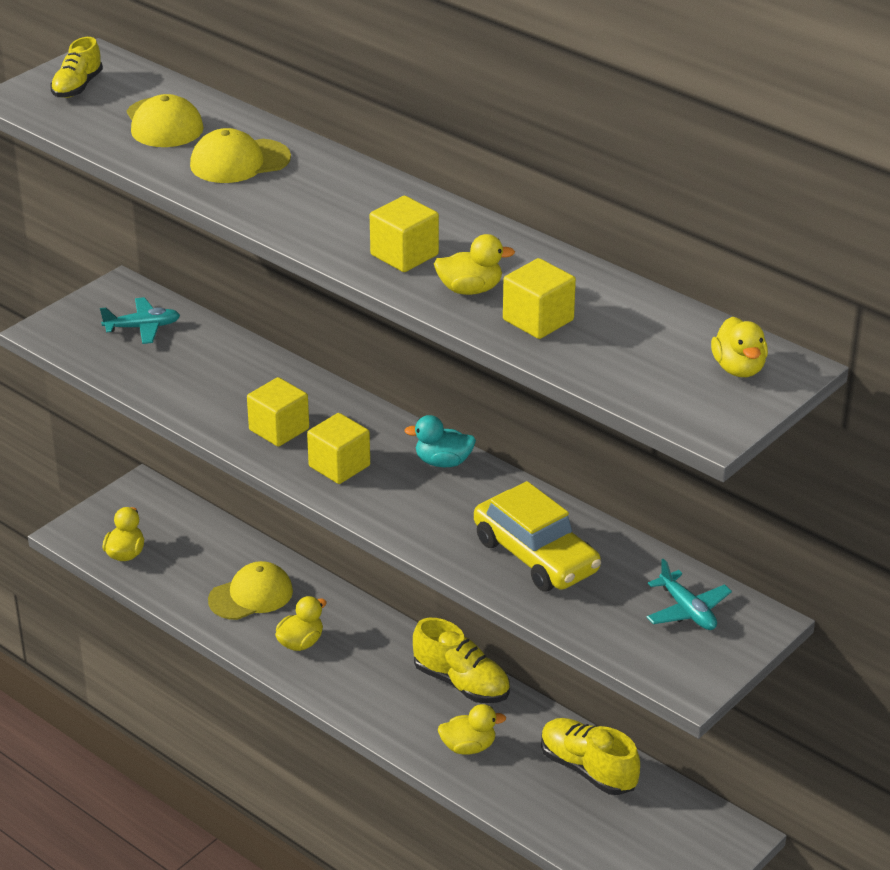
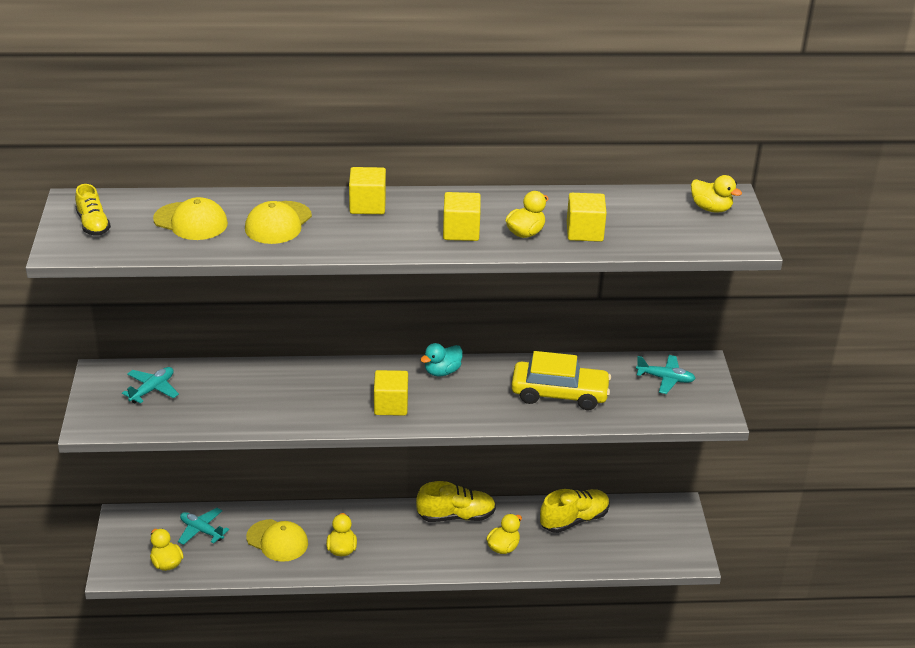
camera: 45 degrees left, 0 degrees up
yellow cap [208,561,293,620] -> yellow cap turned 105 degrees clockwise [246,519,308,562]
yellow cube [247,377,309,447] -> yellow cube moved to [349,167,386,214]
yellow shoe [541,718,640,795] -> yellow shoe turned 150 degrees clockwise [540,489,610,533]
none -> turquoise plane [178,508,229,545]

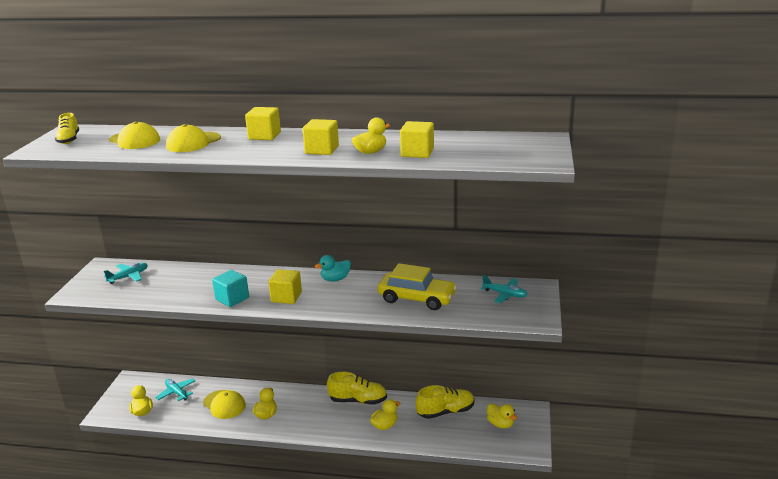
camera: 15 degrees right, 10 degrees down
yellow duck [691,175,742,212] -> yellow duck moved to [487,403,517,429]
none -> turquoise cube [212,270,249,307]

